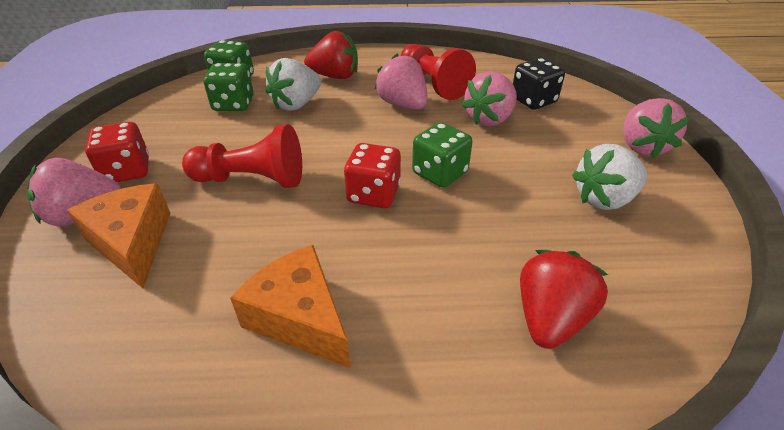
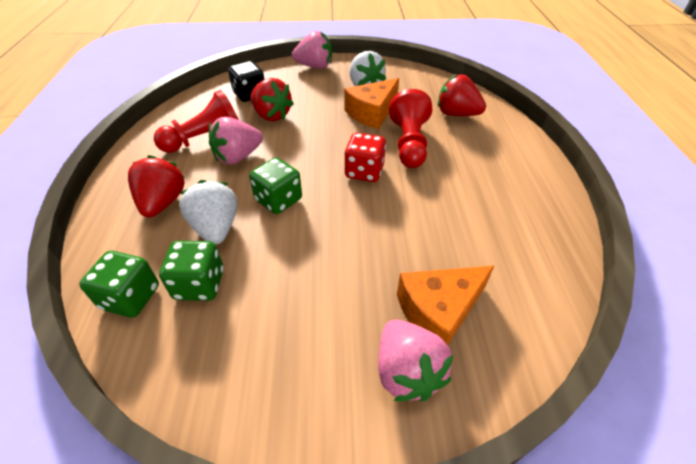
camera: 90 degrees left, 5 degrees up
red dice [85,122,149,182] -> none
red pawn [182,124,302,188] -> red pawn moved to [389,89,432,168]
orange cheese [230,245,351,368] -> orange cheese moved to [344,78,399,129]
white strawberry [265,58,321,111] -> white strawberry turned 150 degrees counterclockwise [179,180,237,245]
green dice [412,122,472,188] -> green dice moved to [249,158,302,214]
pink strawberry [462,71,517,126] -> red strawberry [250,78,294,121]

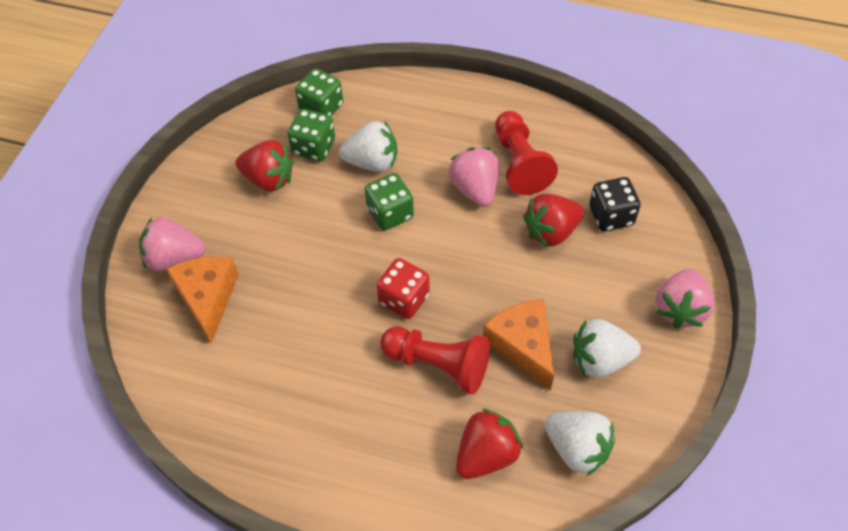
camera: 110 degrees right, 10 degrees up
red strawberry [128,155,185,218] -> red strawberry moved to [236,140,294,191]
none -> white strawberry [545,411,615,476]

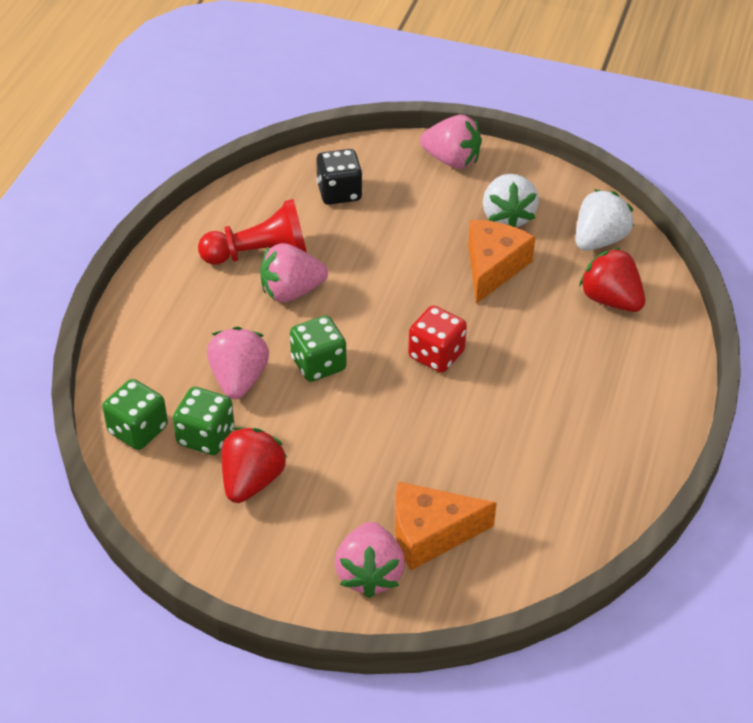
camera: 90 degrees left, 10 degrees down
white strawberry [339,121,397,172] -> pink strawberry [207,327,269,399]
red pawn [380,327,490,395] -> none
orange cheese [483,299,554,391] -> orange cheese turned 135 degrees clockwise [468,220,535,304]
red strawberry [523,194,584,247] -> none

